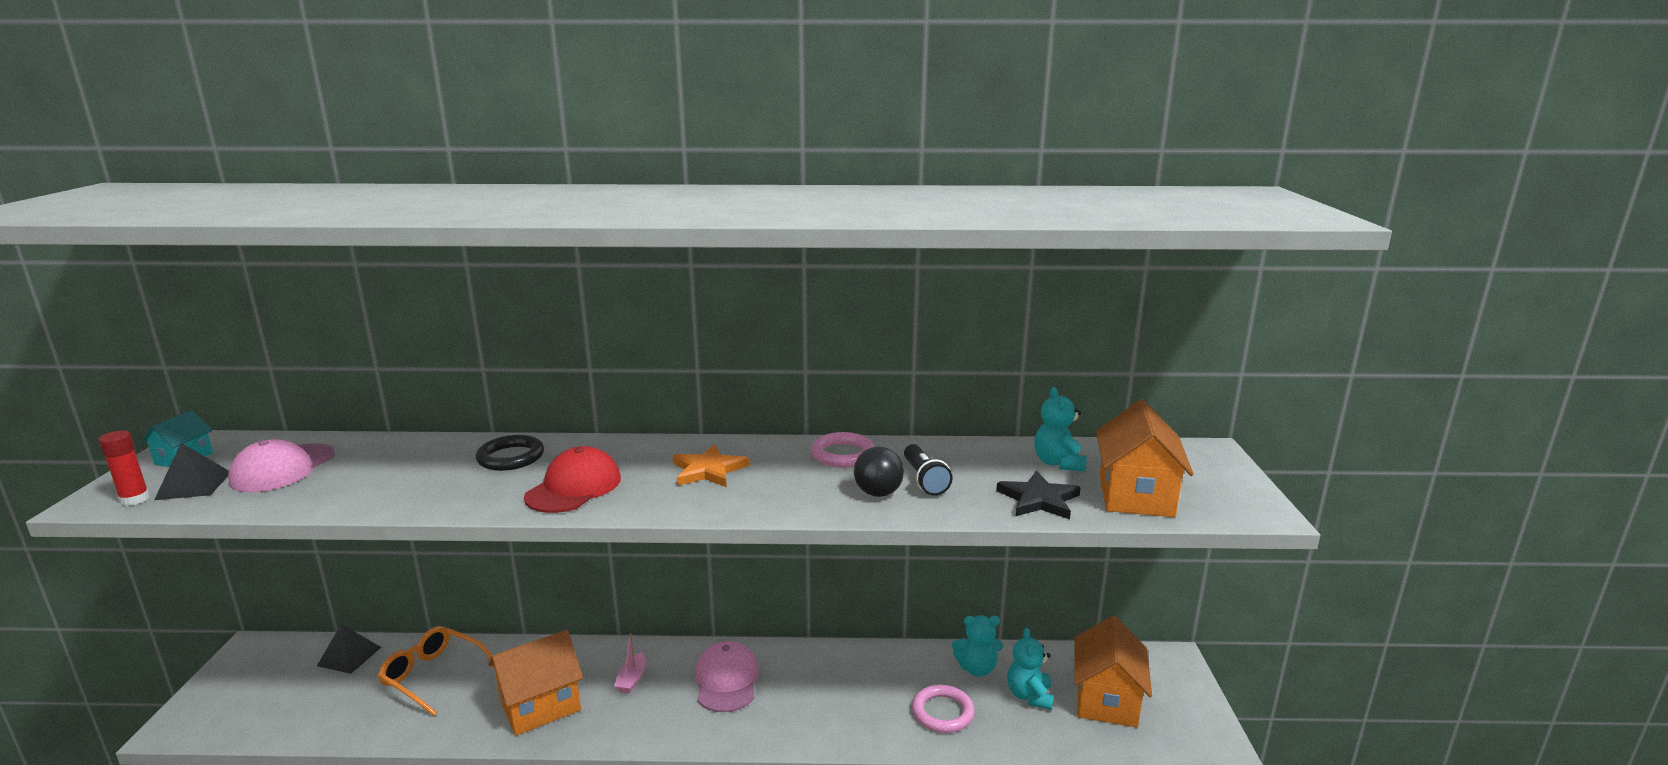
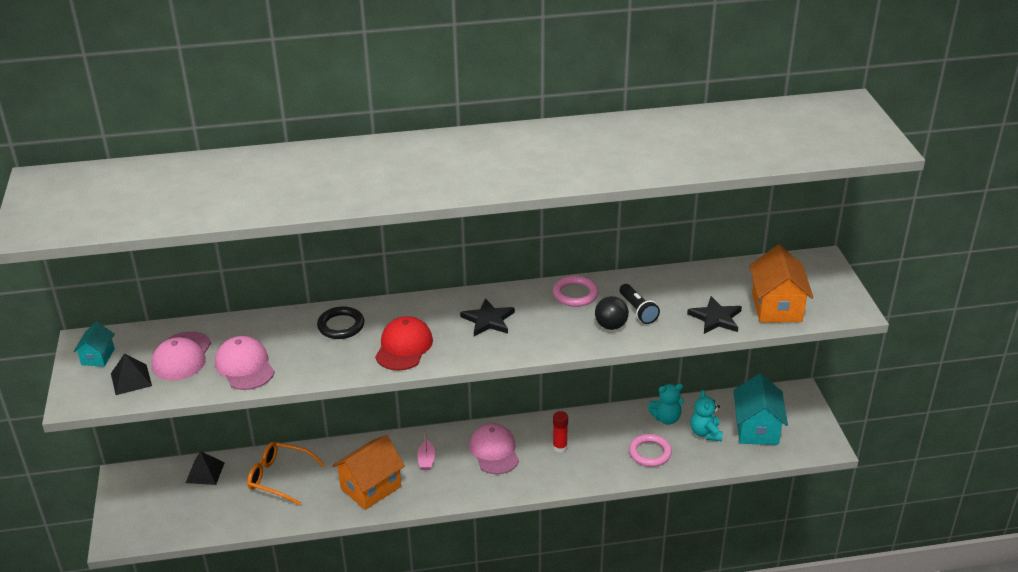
camera: 10 degrees left, 15 degrees up
red glue stick [98,430,150,506] -> red glue stick moved to [553,411,568,452]
orange star [673,444,749,487] -> black star [460,298,515,336]
turquoise teddy bear [1034,387,1087,471] -> none
orange house [1074,616,1152,727] -> turquoise house [733,374,788,445]
none -> pink cap [215,336,275,390]

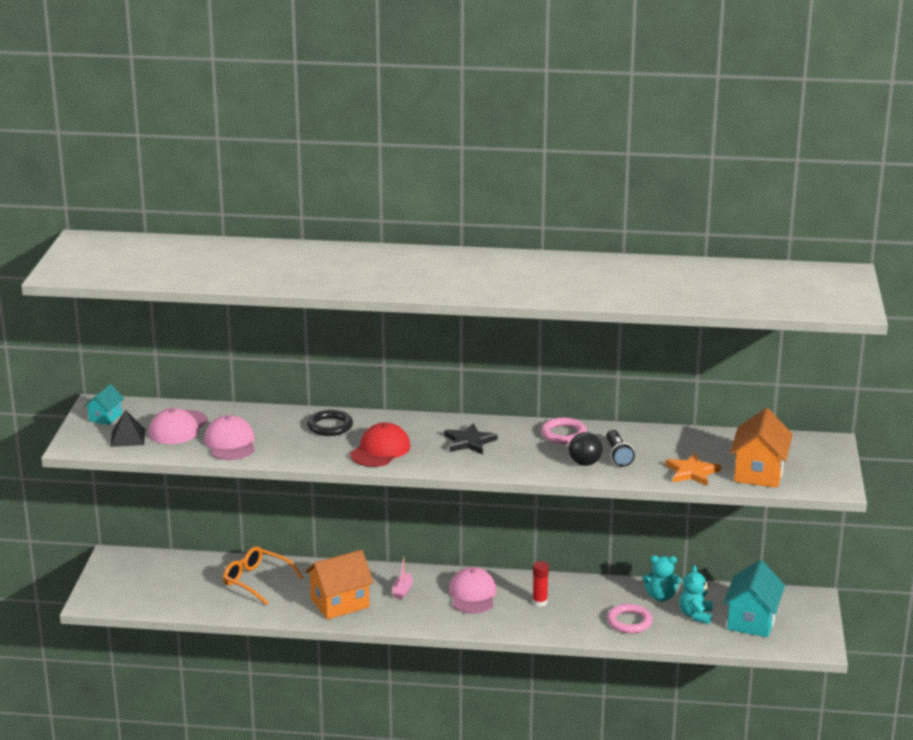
camera: 15 degrees right, 10 degrees down
black pyramid [186,451,225,485] -> none
black star [687,296,742,334] -> orange star [665,453,721,486]

